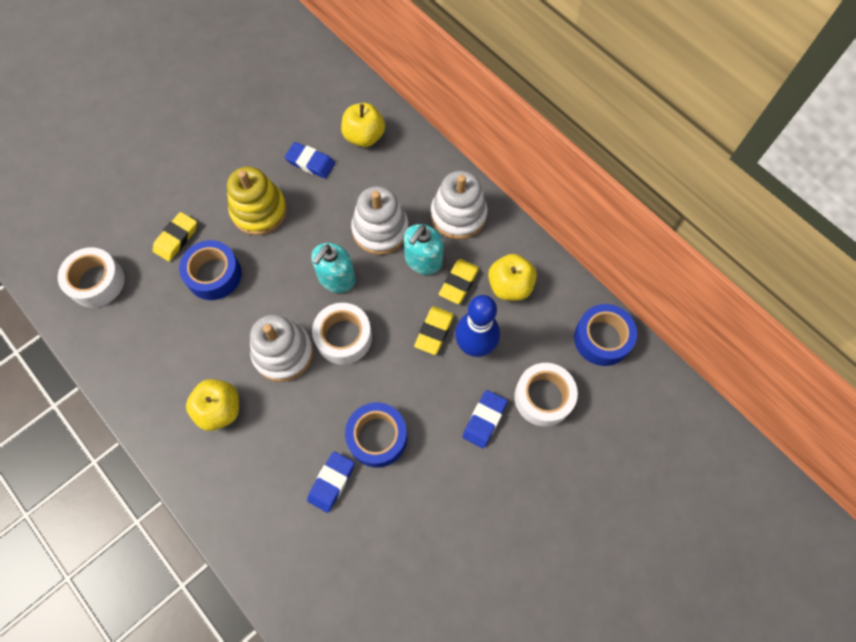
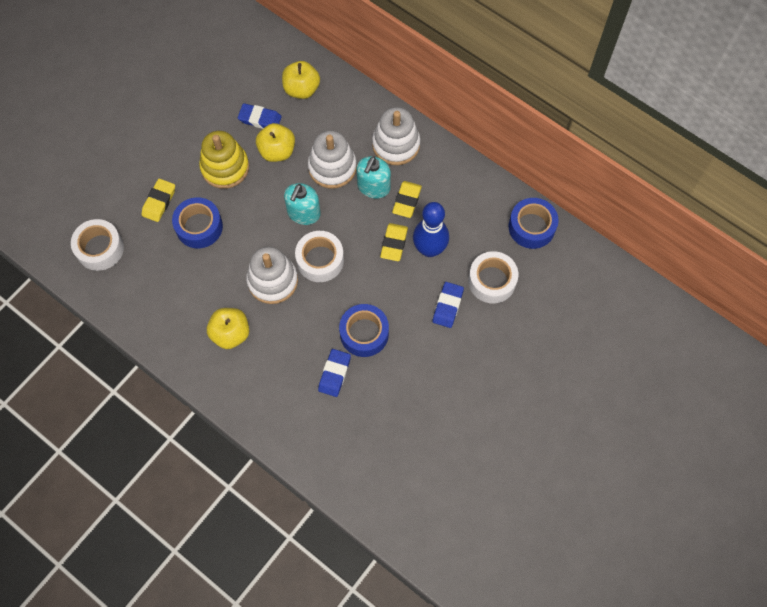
camera: 10 degrees left, 0 degrees up
yellow apple [488,254,537,301] -> yellow apple moved to [256,123,295,162]

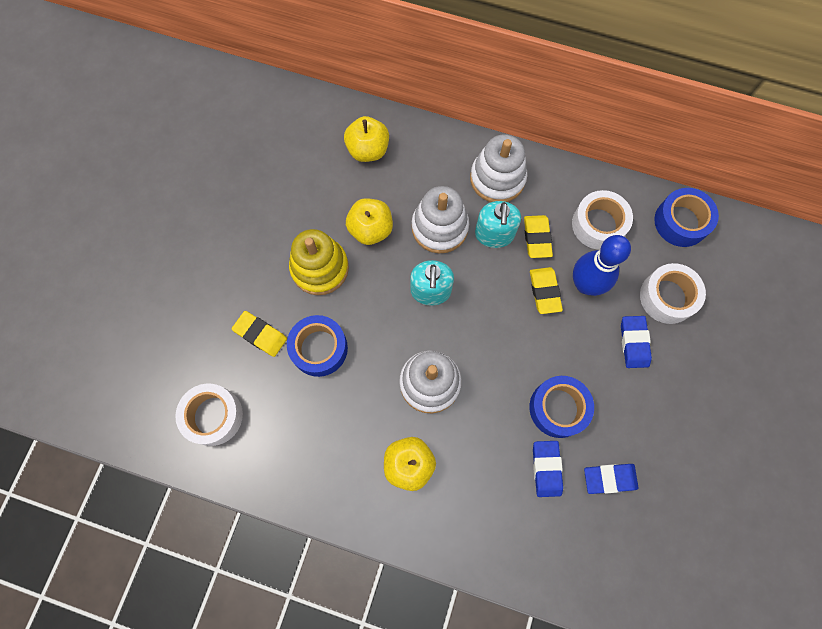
camera: 20 degrees left, 5 degrees up
yellow eraser [142,179,175,222] -> yellow eraser turned 60 degrees counterclockwise [232,311,287,357]
blue eraser [238,103,282,129] -> blue eraser moved to [584,464,639,494]
white tape [295,231,344,282] -> white tape moved to [572,190,633,250]

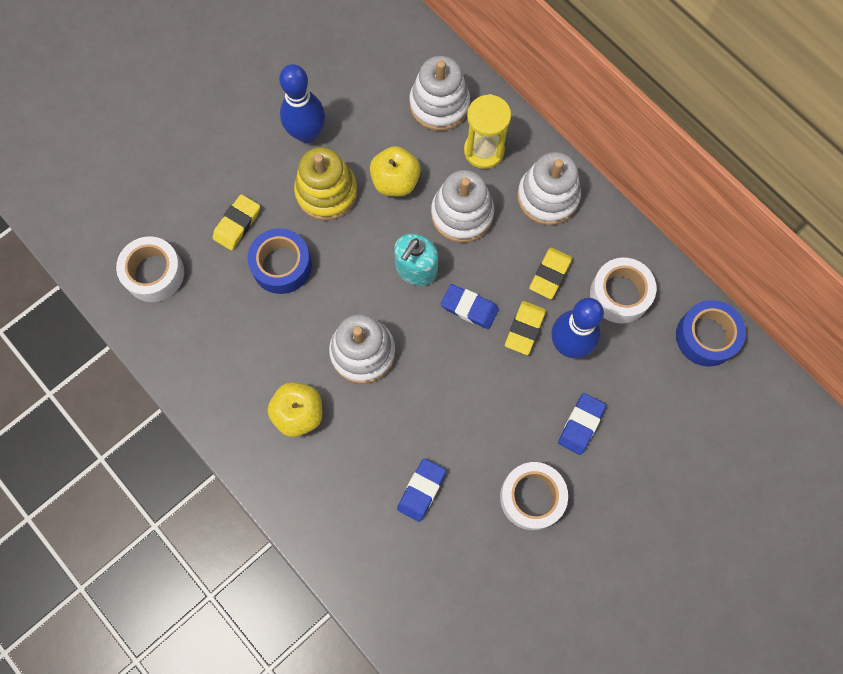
camera: 30 degrees right, 0 degrees up
yellow eraser [232,311,287,357] -> yellow eraser turned 60 degrees clockwise [213,194,260,250]
yellow apple [344,116,389,162] -> white stacking toy [409,56,470,131]
turquoise soap dispenser [475,201,521,248] -> none
blue tape [530,376,594,438] -> none
blue eraser [584,464,639,494] -> blue eraser moved to [441,284,499,329]
white tape [640,263,706,324] -> white tape moved to [500,462,568,530]
none -> blue bowling pin [279,64,325,143]
none -> yellow hourglass [464,94,511,169]

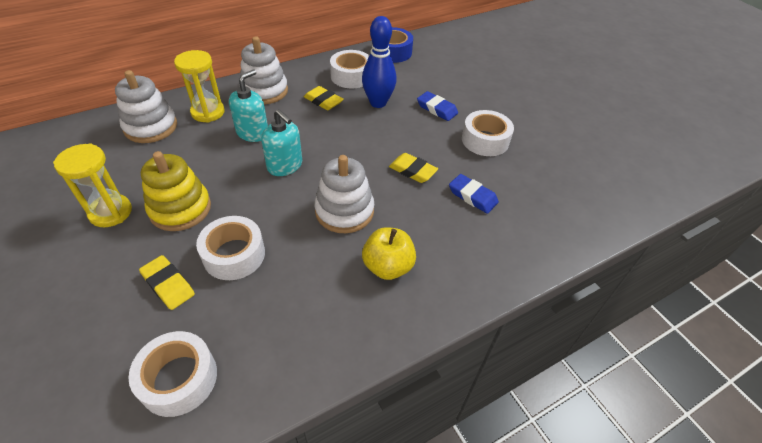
camera: 80 degrees left, 25 degrees down
blue tape [248,228,312,294] -> white tape [196,216,265,280]
blue bowling pin [279,64,325,143] -> yellow hourglass [53,143,132,227]
yellow apple [370,146,421,196] -> none
white stacking toy [431,170,494,243] -> turquoise soap dispenser [229,70,268,142]
blue eraser [441,284,499,329] -> none
yellow eraser [505,301,546,355] -> yellow eraser moved to [389,153,438,183]

